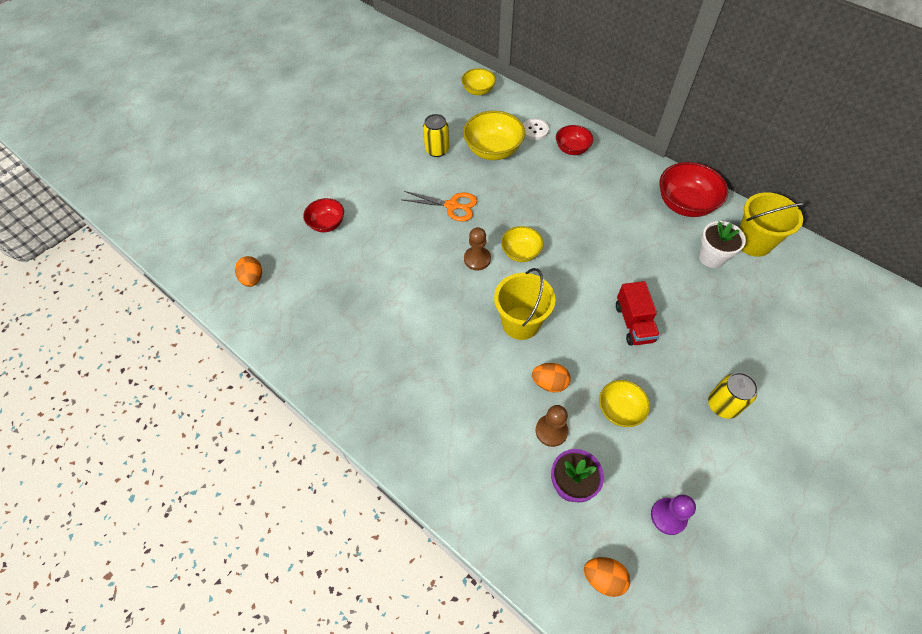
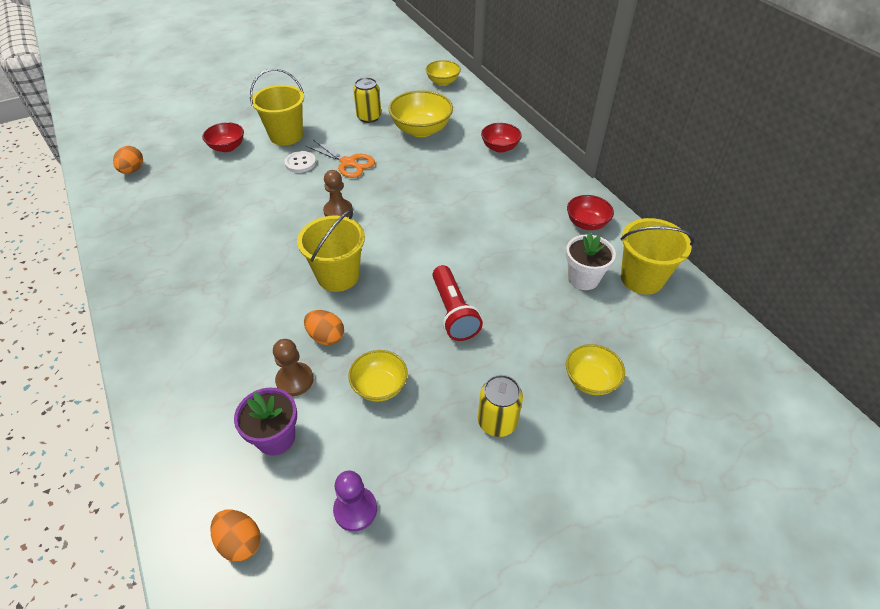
camera: 20 degrees right, 10 degrees down
yellow bowl [501,226,543,262] -> yellow bowl moved to [566,344,625,395]
white button [523,119,549,140] -> white button moved to [285,151,316,173]
red truck [616,281,660,346] -> red flashlight [432,265,483,341]
red bowl [660,162,728,217] -> red bowl [567,195,614,230], size x0.61
none -> yellow bucket [250,69,304,145]

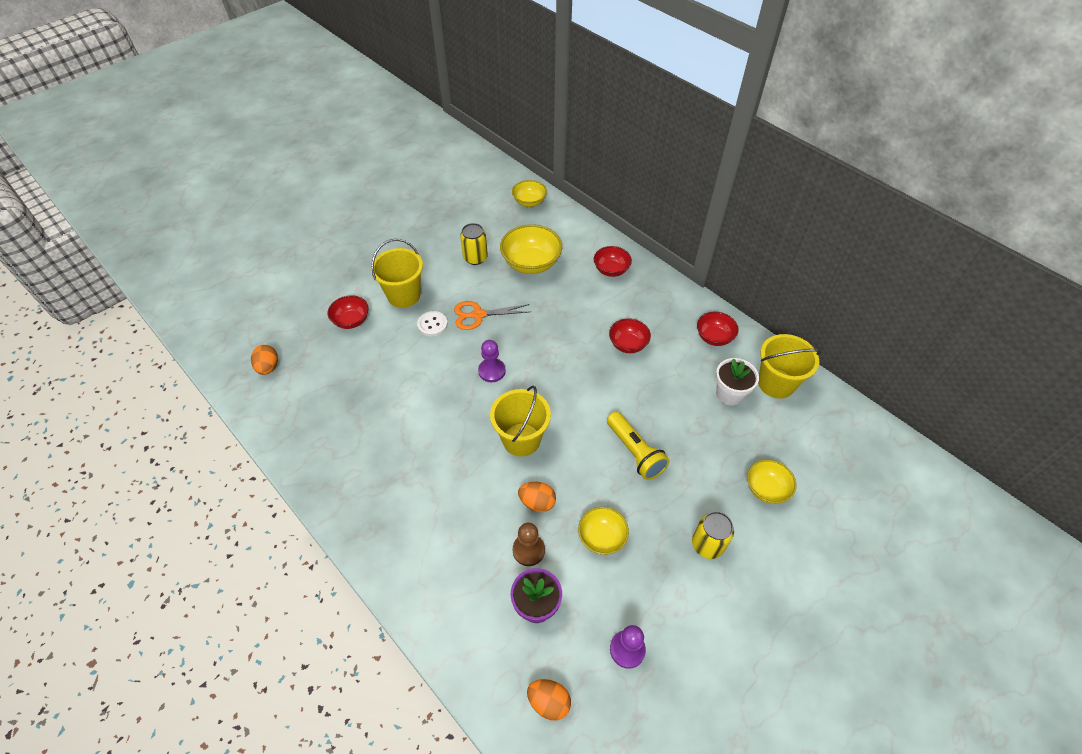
camera: 15 degrees left, 5 degrees up
orange scissors [306,140,375,178] -> orange scissors turned 150 degrees clockwise [454,301,530,330]
brown pawn [323,170,353,218] -> purple pawn [478,340,506,382]
red flashlight [432,265,483,341] -> yellow flashlight [607,412,670,480]
none -> red bowl [609,318,651,353]

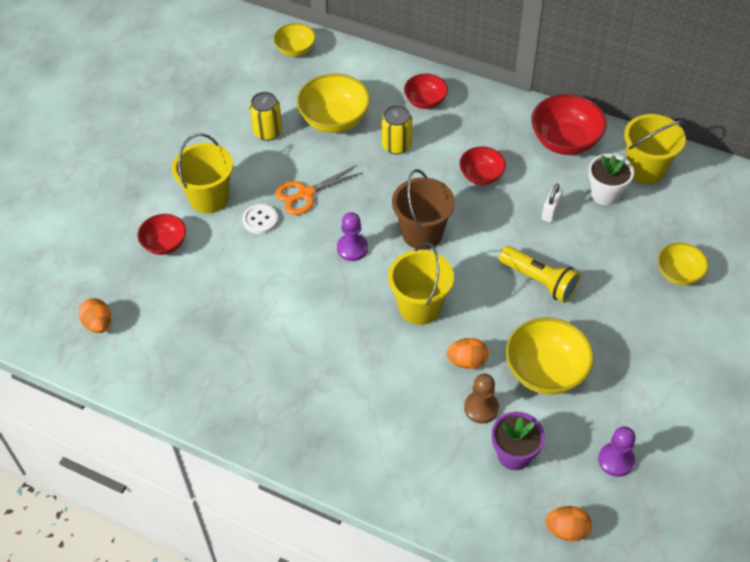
camera: 20 degrees left, 0 degrees up
yellow bowl [578,507,629,555] -> yellow bowl [506,318,594,395], size x1.64
yellow can [692,511,734,559] -> yellow can moved to [381,105,412,154]
red bowl [697,312,739,346] -> red bowl [531,94,607,155], size x1.64
none -> brown bucket [392,169,455,250]
none -> white padlock [542,184,563,223]

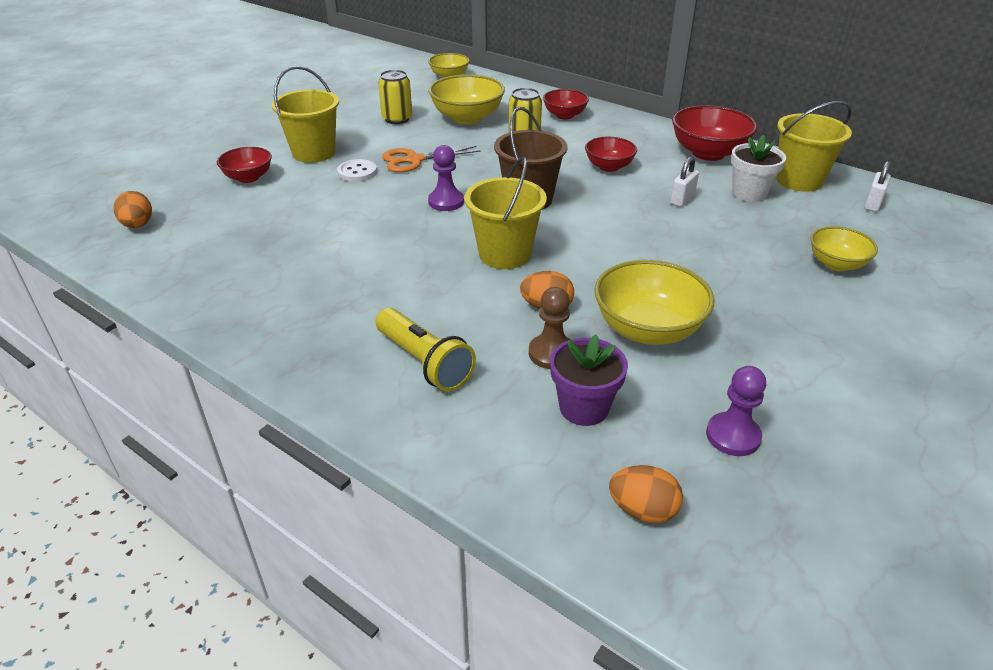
camera: 10 degrees right, 15 degrees down
yellow flashlight [499,246,581,303] -> yellow flashlight moved to [376,308,476,391]
none -> white padlock [864,161,891,212]

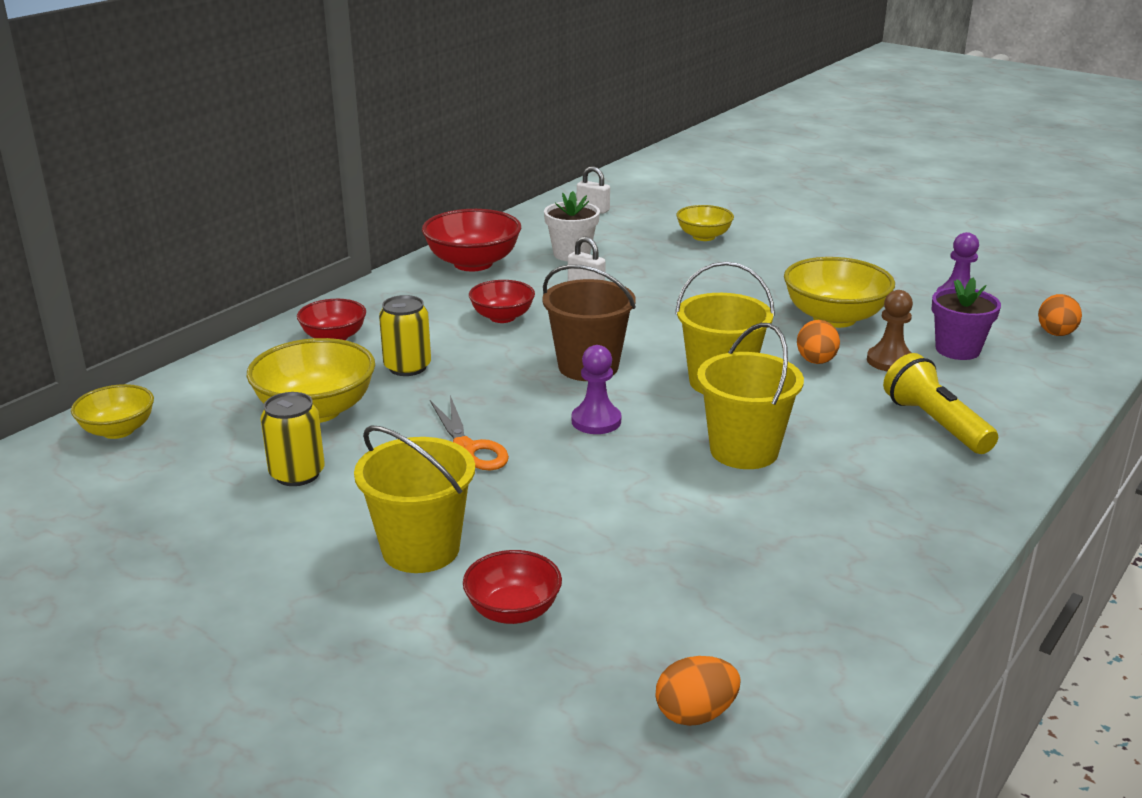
camera: 90 degrees left, 10 degrees down
white button [337,159,377,182] -> none
yellow flashlight [376,308,476,391] -> yellow flashlight turned 75 degrees counterclockwise [883,353,998,454]
yellow bucket [776,101,852,192] -> yellow bucket moved to [697,323,804,469]

